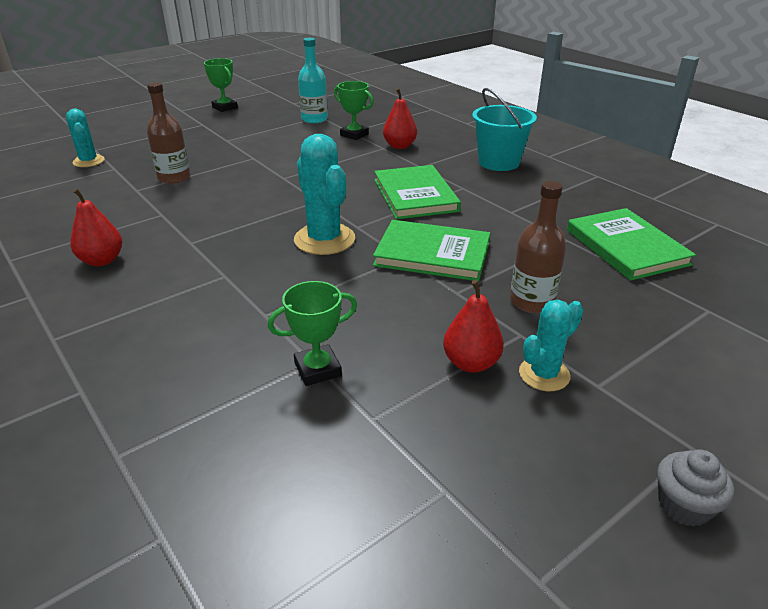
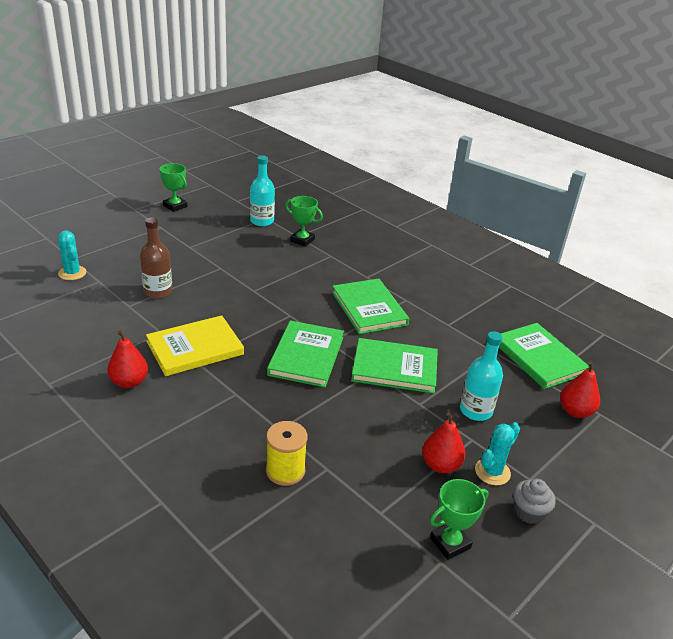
camera: 10 degrees left, 0 degrees up
green trophy [268,281,357,386] -> green trophy moved to [430,479,488,560]
turquoise cactus [294,134,355,255] -> green book [267,320,344,387]
red pear [383,88,417,149] -> red pear moved to [560,362,600,418]
turquoise bucket [472,88,537,171] -> none
brown bottle [510,181,566,313] -> turquoise bottle [460,331,503,421]
grey cupcake [657,449,734,527] -> grey cupcake moved to [513,479,556,524]
none -> yellow book [146,315,244,376]
none -> yellow spool [266,421,308,486]

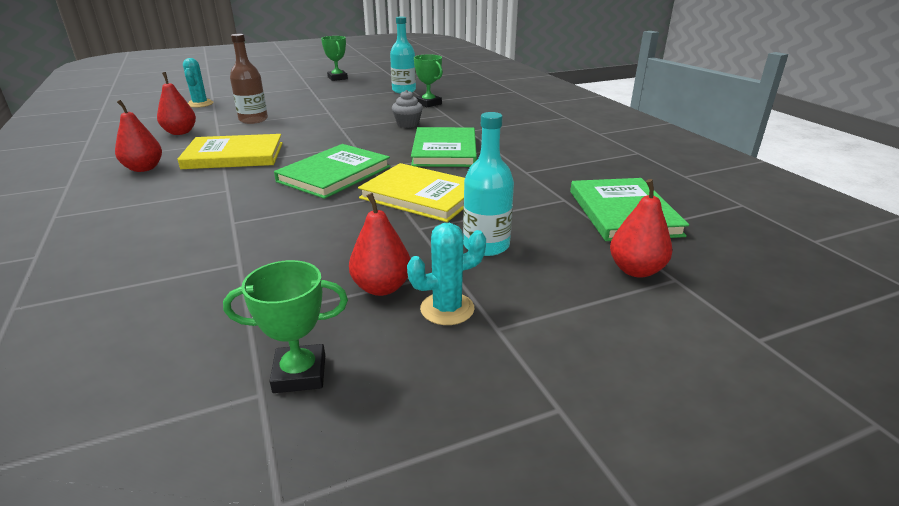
camera: 25 degrees right, 5 degrees down
yellow spool [266,421,308,486] -> none
green book [351,338,438,393] -> yellow book [358,163,465,222]
grey cupcake [513,479,556,524] -> grey cupcake moved to [392,90,423,128]
none -> red pear [157,72,196,135]

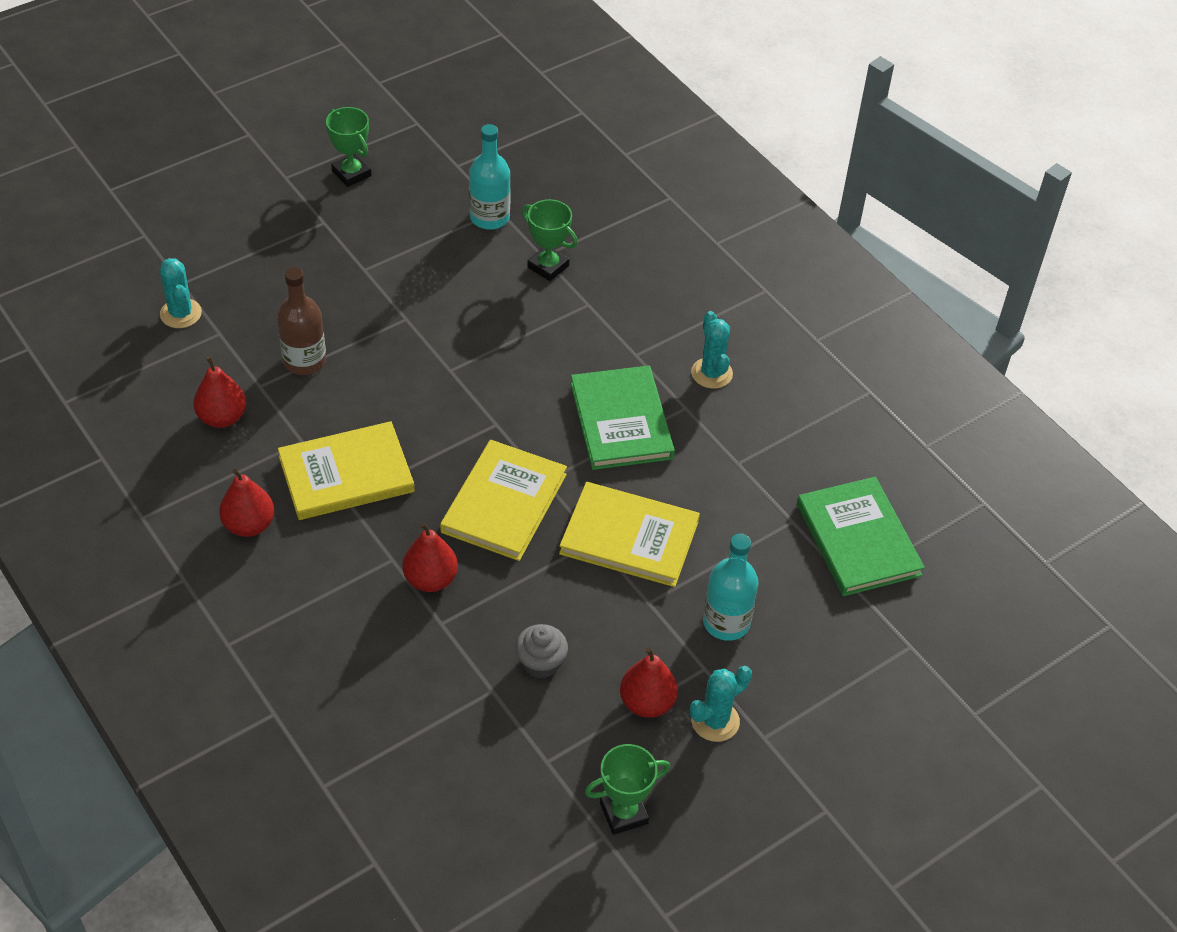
camera: 15 degrees left, 20 degrees up
green book [274,144,390,199] -> yellow book [440,440,567,561]
grey cupcake [392,90,423,128] -> grey cupcake moved to [515,624,568,678]
red pear [610,179,672,278] -> red pear moved to [403,522,458,592]
none -> turquoise cactus [691,311,733,389]

